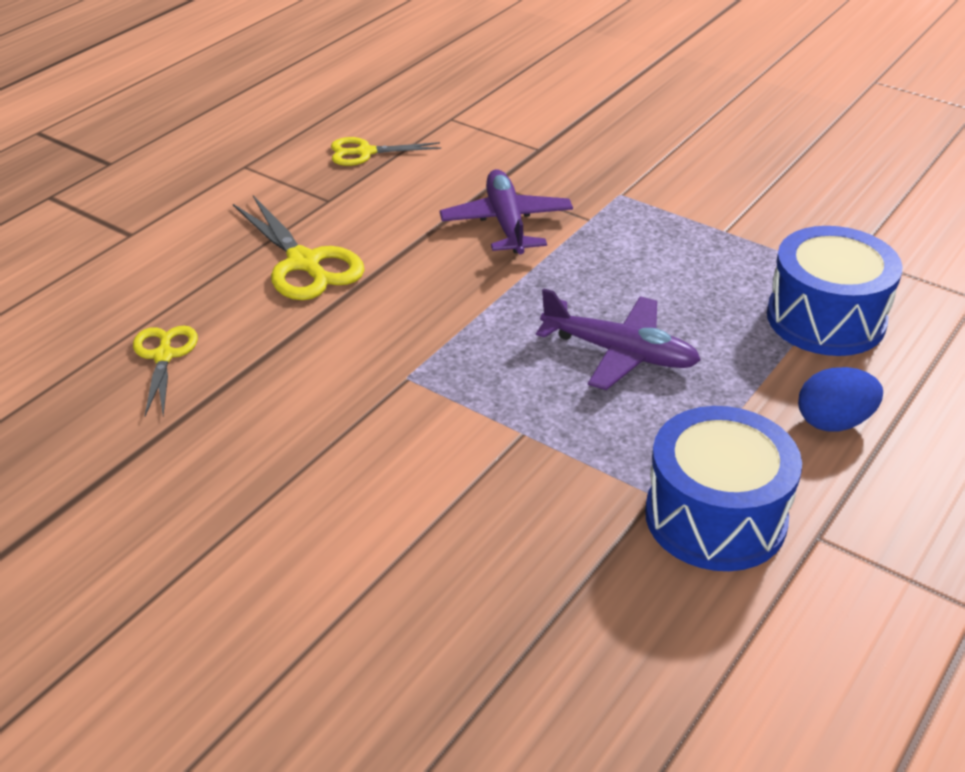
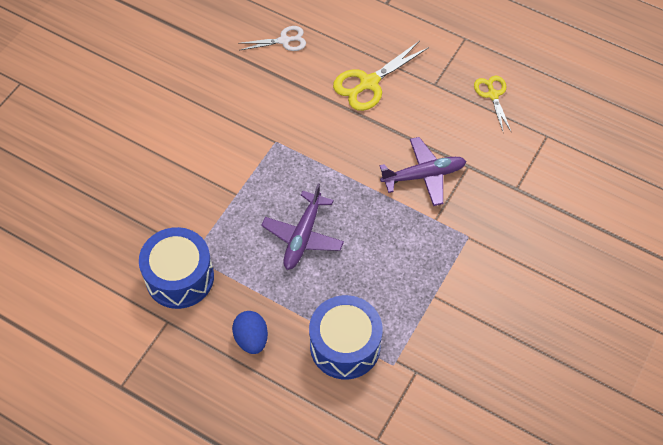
camera: 85 degrees right, 20 degrees up
yellow scissors [133,326,198,416] -> white scissors [238,26,306,51]

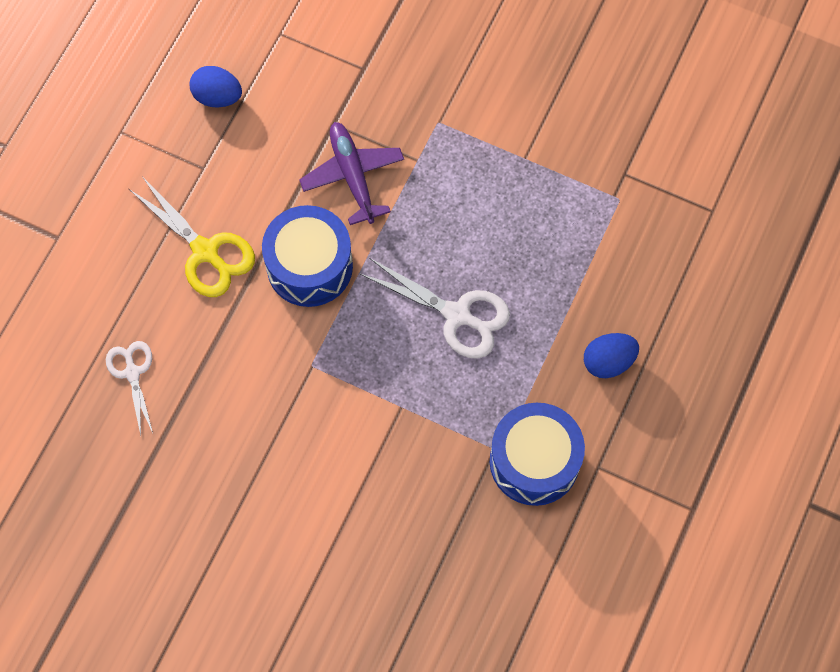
camera: 95 degrees left, 10 degrees up
purple plane [261,183,344,270] -> white scissors [360,258,510,359]
blue drum [309,295,383,379] -> blue drum moved to [262,205,353,307]
yellow scissors [474,76,512,133] -> blue egg [190,66,242,107]

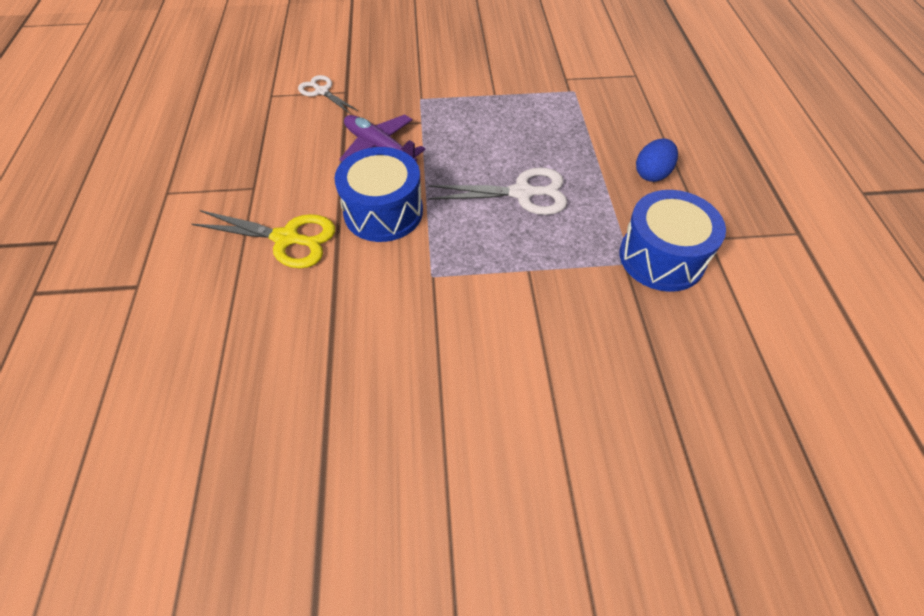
camera: 30 degrees left, 15 degrees down
white scissors [106,341,153,435] -> white scissors moved to [298,75,358,114]
blue egg [190,66,242,107] -> none

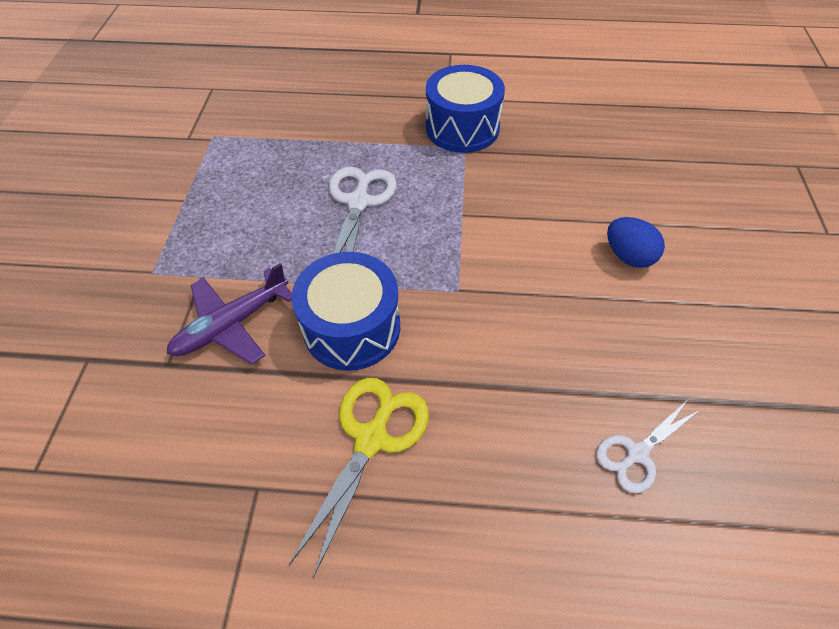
camera: 80 degrees left, 0 degrees up
white scissors [298,75,358,114] -> white scissors moved to [596,402,700,493]
blue egg [636,139,678,182] -> blue egg moved to [607,217,665,268]

